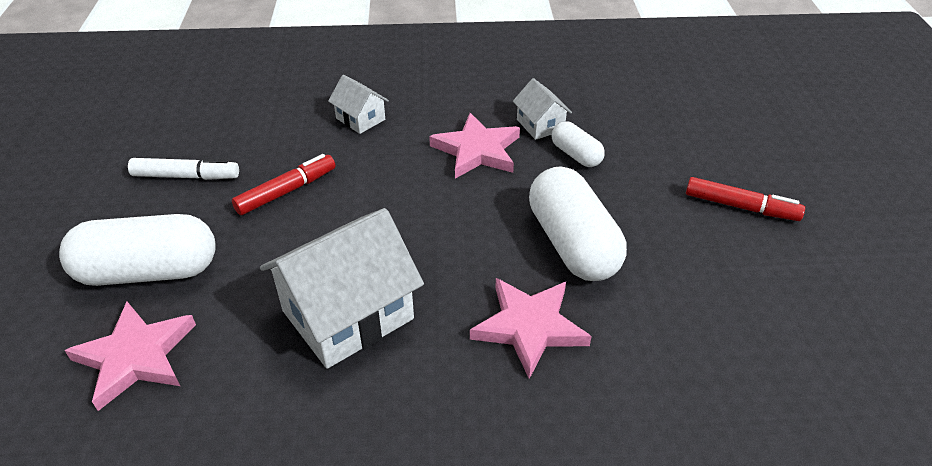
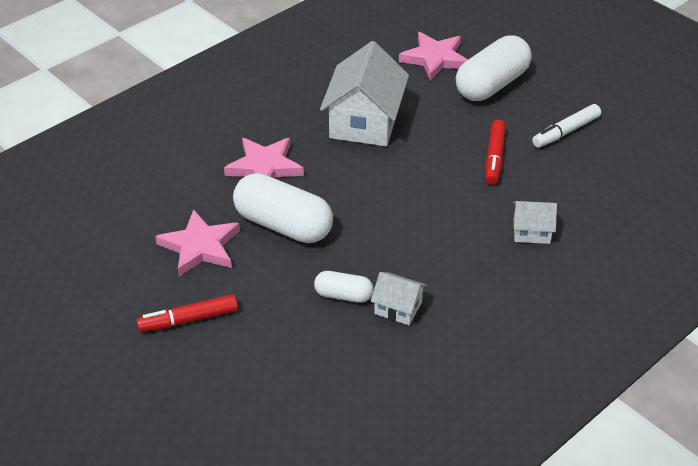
camera: 140 degrees right, 0 degrees up
pink star [429,113,520,179] -> pink star moved to [155,209,240,276]

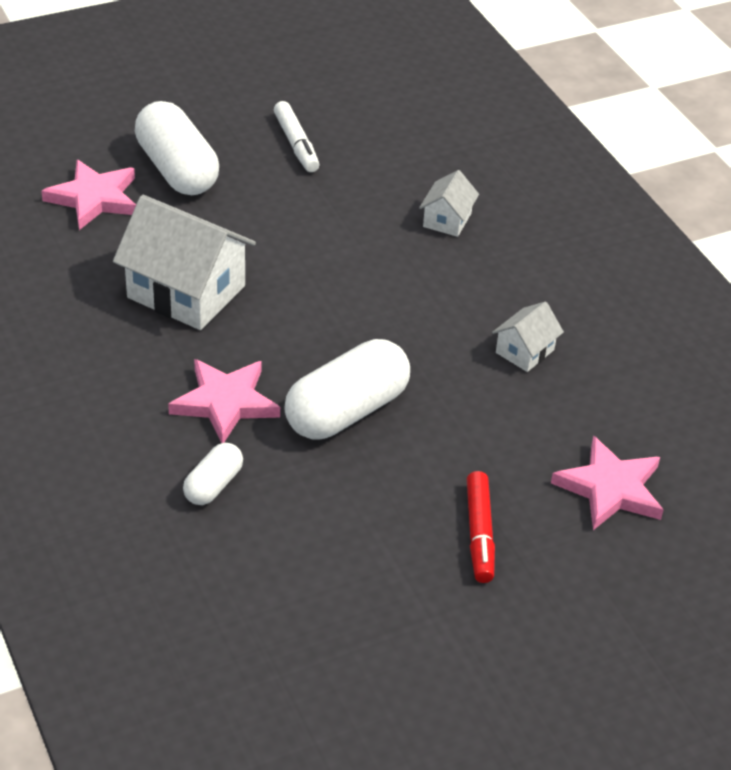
camera: 75 degrees left, 0 degrees up
pink star [155,209,240,276] -> pink star moved to [551,436,664,530]
white capsule [314,271,374,303] -> white capsule moved to [183,443,243,505]
red marker [485,120,506,185] -> none

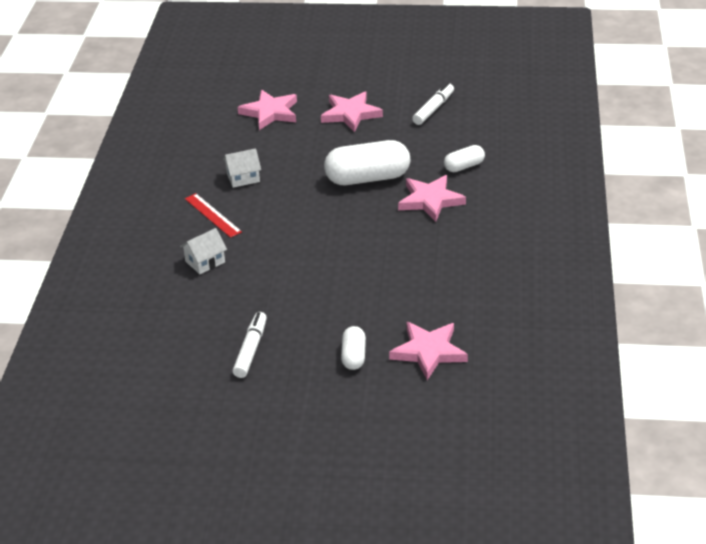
camera: 145 degrees left, 5 degrees down
white house [113,195,256,330] -> none
white capsule [135,101,219,195] -> white capsule [341,326,366,370], size x0.52
red marker [467,471,495,583] -> pink star [321,91,383,132]
none -> red ruler [185,193,242,238]
none -> white marker [412,83,454,125]

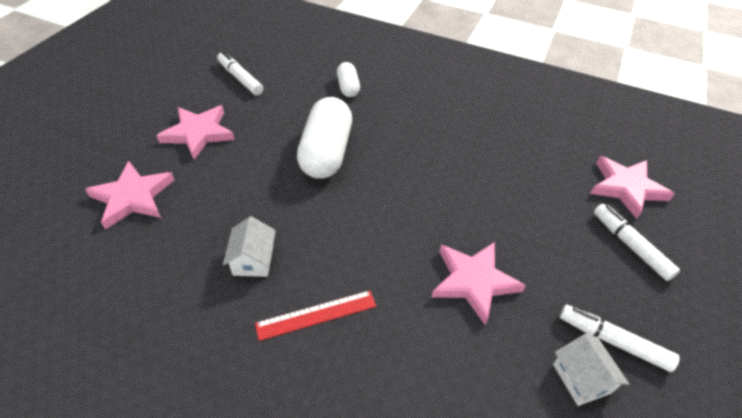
camera: 75 degrees left, 10 degrees up
white house [180,228,227,274] -> white house moved to [553,334,629,406]
white capsule [341,326,366,370] -> white marker [594,204,680,281]
pink star [398,175,466,222] -> pink star moved to [432,242,526,325]

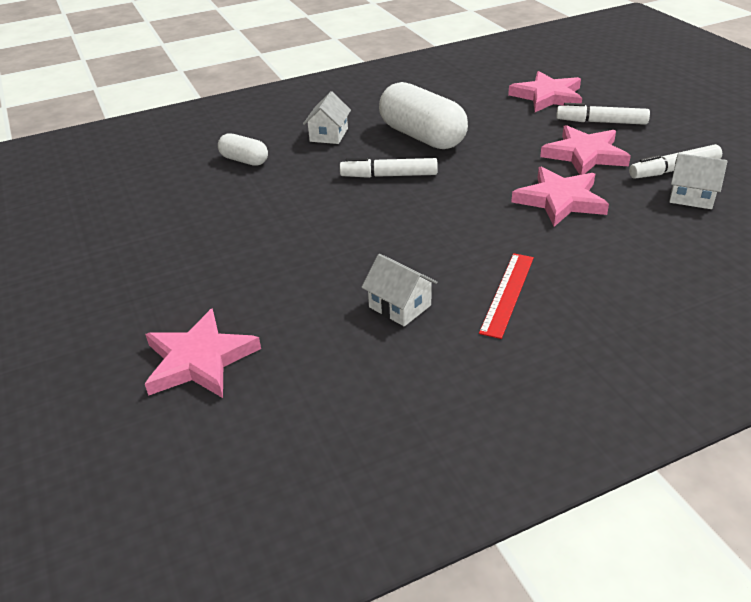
camera: 45 degrees left, 10 degrees down
pink star [156,106,235,159] -> pink star moved to [540,125,631,175]
white marker [217,51,263,95] -> white marker moved to [340,158,438,178]
white capsule [297,97,352,179] -> white capsule moved to [379,82,468,149]
none -> white house [303,91,351,144]

